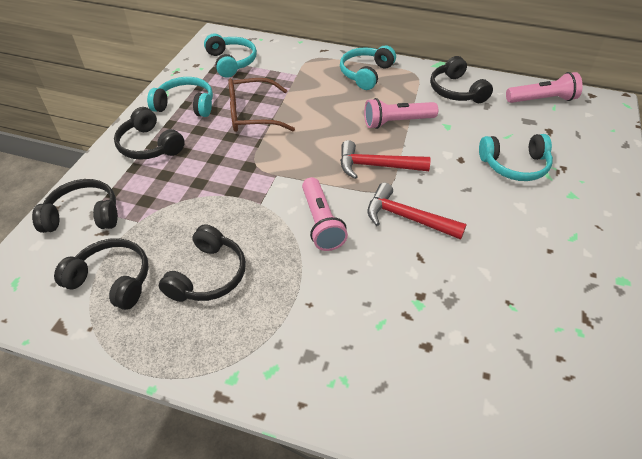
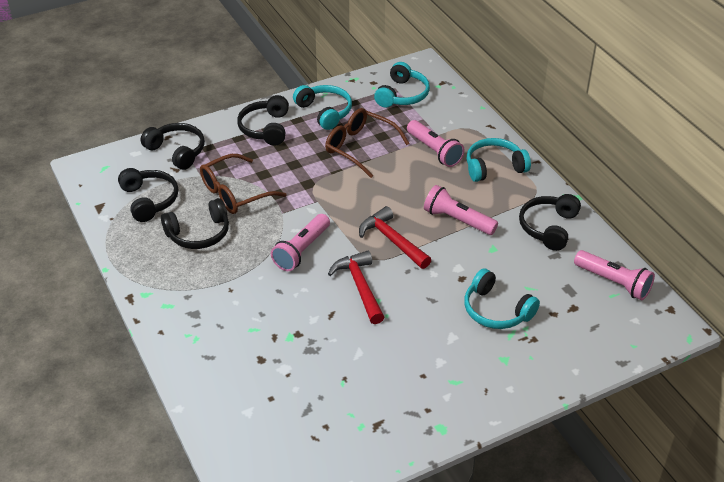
camera: 45 degrees right, 5 degrees down
none -> brown glasses [200,154,287,214]
none -> pink flashlight [407,120,464,167]

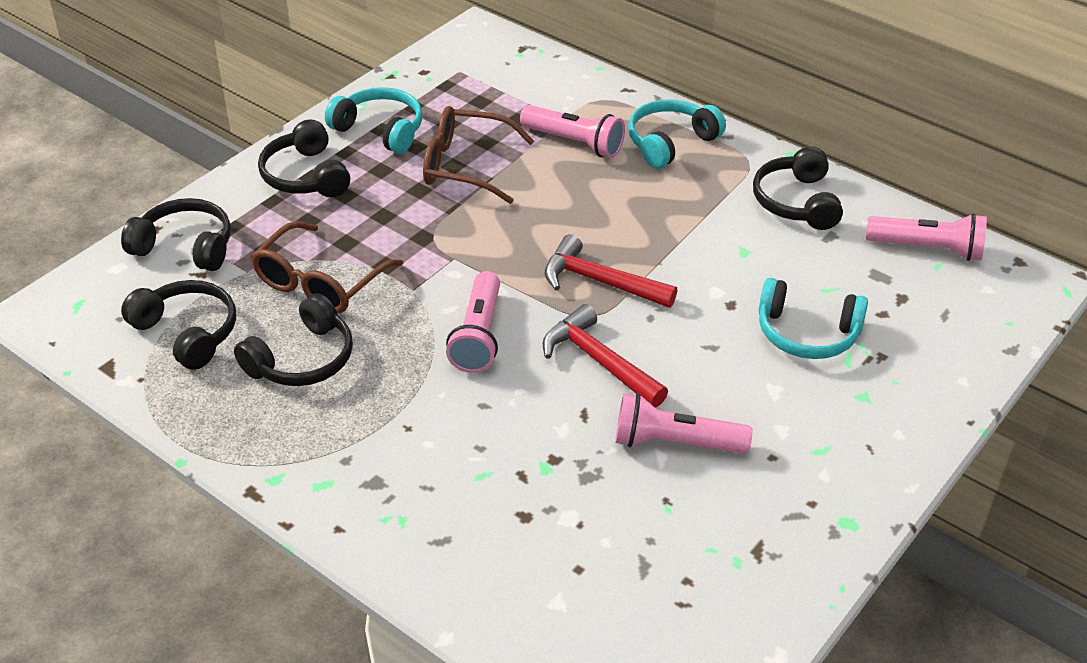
camera: 25 degrees left, 0 degrees up
turquoise headphones [374,62,430,108] -> none
pink flashlight [424,185,498,235] -> pink flashlight moved to [615,393,752,454]

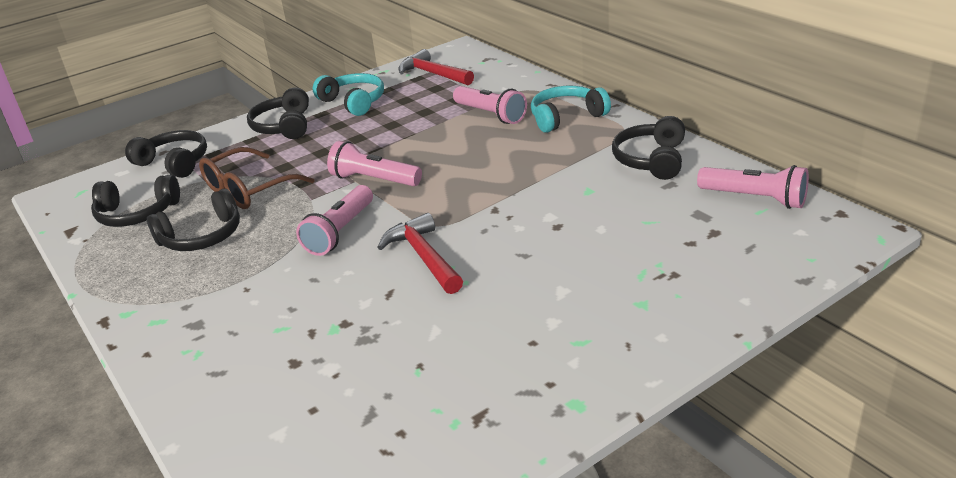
camera: 20 degrees right, 10 degrees down
black headphones [121,280,236,370] -> black headphones turned 120 degrees clockwise [91,175,180,227]
brown glasses [423,106,534,204] -> none
red hammer [545,234,677,308] -> red hammer moved to [398,49,474,85]
pink flashlight [615,393,752,454] -> pink flashlight moved to [327,141,422,186]
turquoise headphones [759,278,868,359] -> none

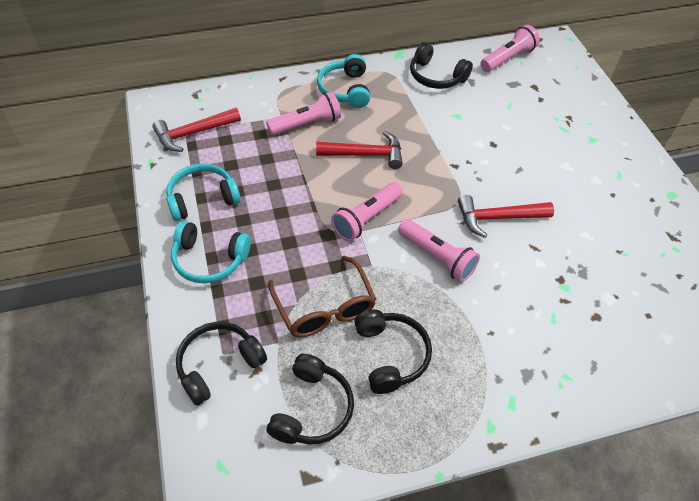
camera: 75 degrees left, 20 degrees up
black headphones [247,87,309,139] -> turquoise headphones [171,221,251,284]
none -> red hammer [316,131,403,169]

